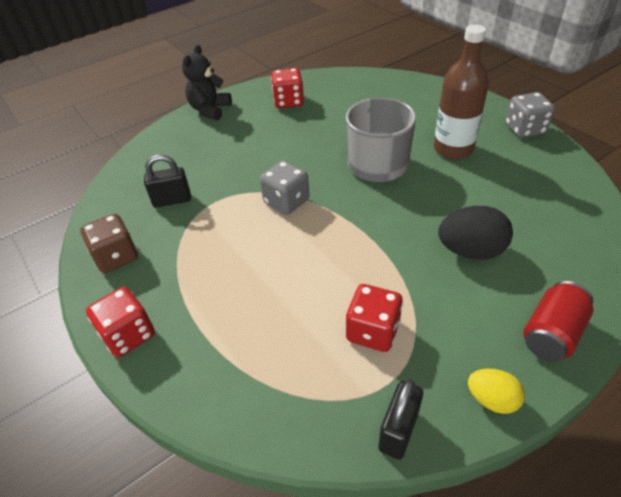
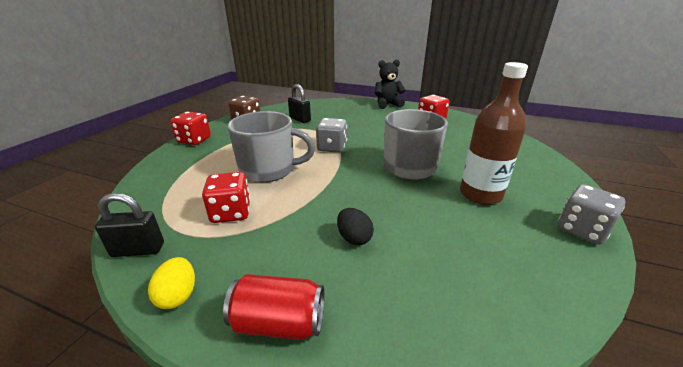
camera: 55 degrees right, 15 degrees down
black egg [438,206,513,260] -> black egg [337,208,374,245], size x0.60
none -> grey mug [228,111,315,183]

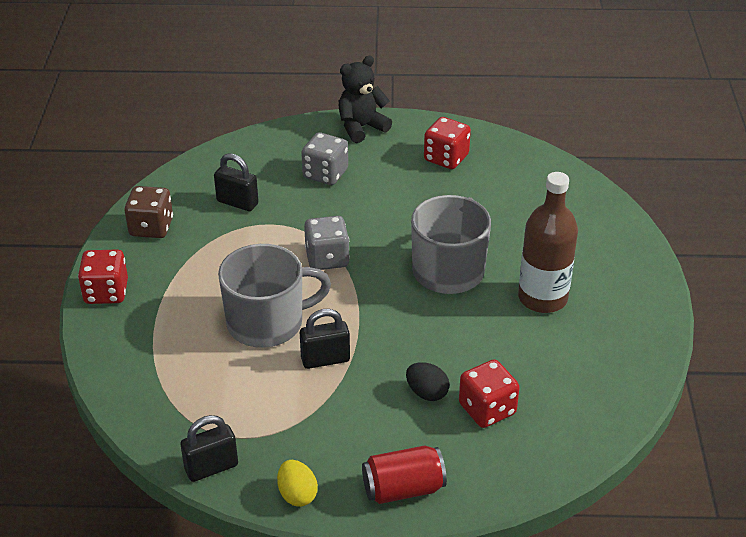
camera: 20 degrees left, 10 degrees up
red dice [202,172,250,223] -> red dice moved to [459,359,520,428]
grey dice [558,184,625,244] -> grey dice moved to [301,132,348,185]
none -> black padlock [300,309,350,369]

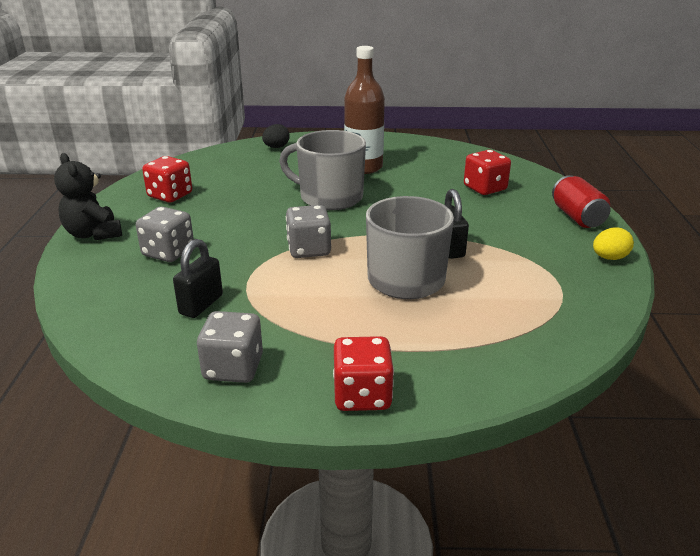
camera: 90 degrees left, 10 degrees down
brown dice [124,186,173,238] -> grey dice [197,311,263,383]
black padlock [180,415,238,482] -> none
black egg [406,363,450,401] -> black egg moved to [262,124,290,148]

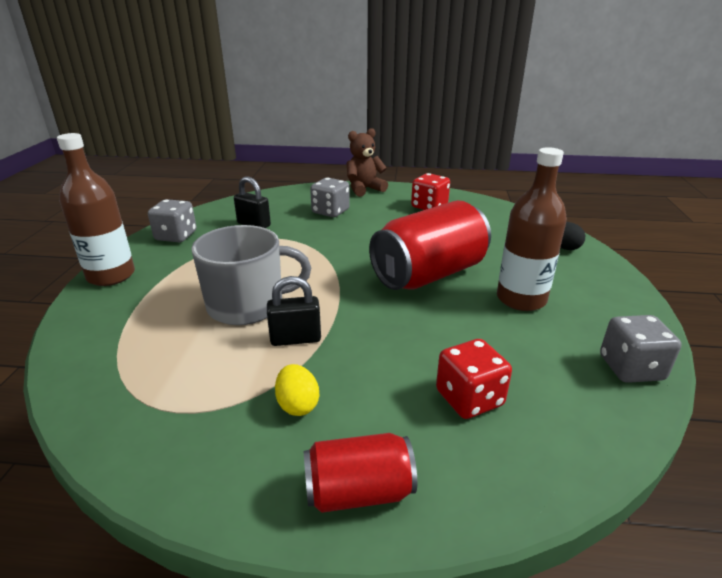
camera: 95 degrees right, 0 degrees up
black teddy bear [54,153,122,240] -> brown teddy bear [347,128,388,197]
grey mug [279,130,366,210] -> red can [369,200,491,290]
grey dice [286,205,331,258] -> grey dice moved to [600,315,681,383]
red dice [333,336,394,411] -> brown bottle [57,133,135,286]
yellow egg [593,227,634,260] -> yellow egg moved to [275,364,319,416]

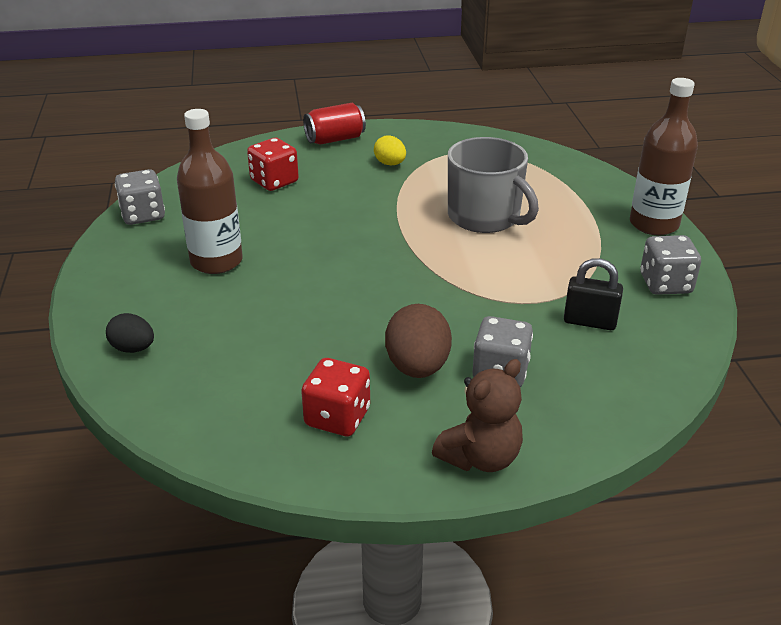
camera: 165 degrees right, 5 degrees up
grey mug [192,225,311,325] -> grey mug turned 105 degrees counterclockwise [448,137,539,233]
black padlock [267,276,321,346] -> none
red can [369,200,491,290] -> none
none -> brown egg [385,304,452,378]

